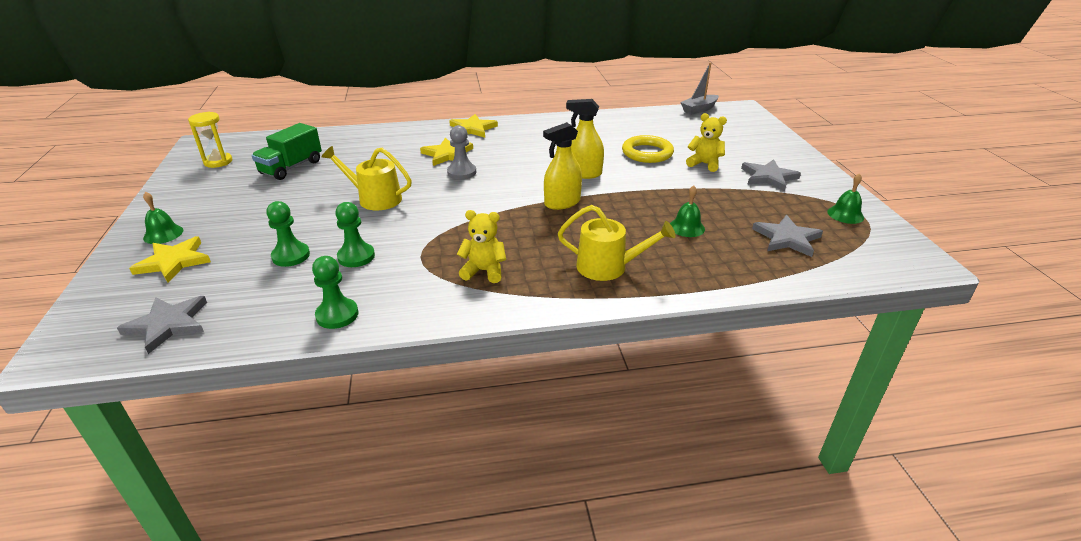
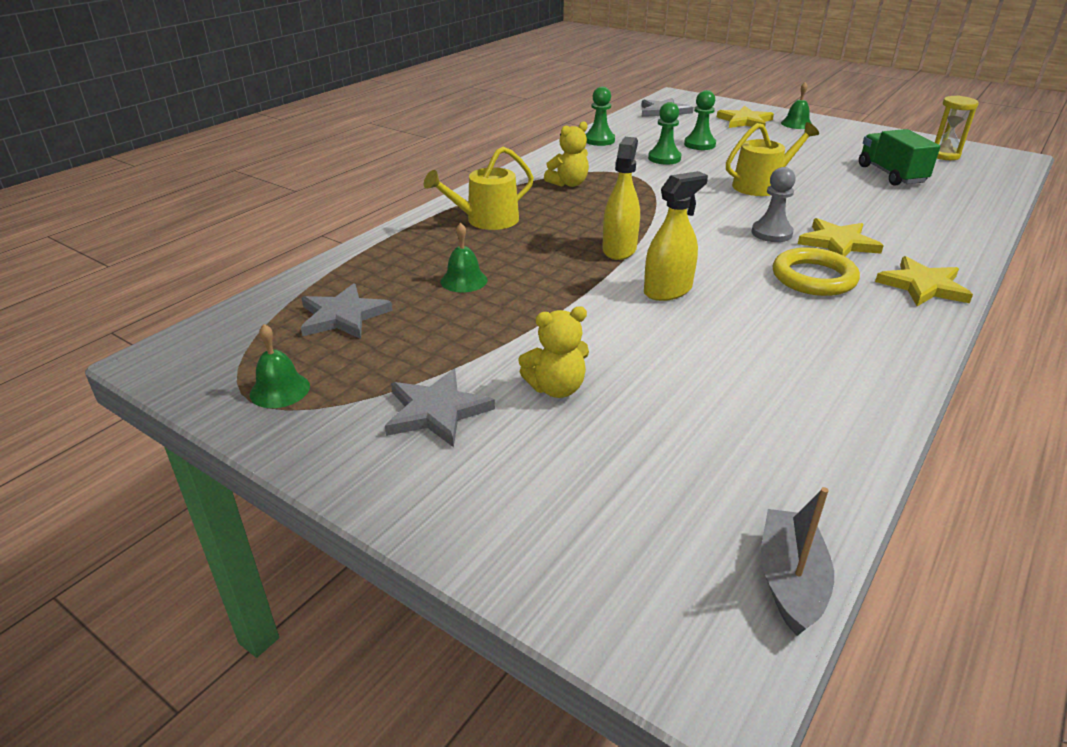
camera: 135 degrees right, 0 degrees up
yellow ring [622,135,674,163] -> yellow ring moved to [773,247,860,296]

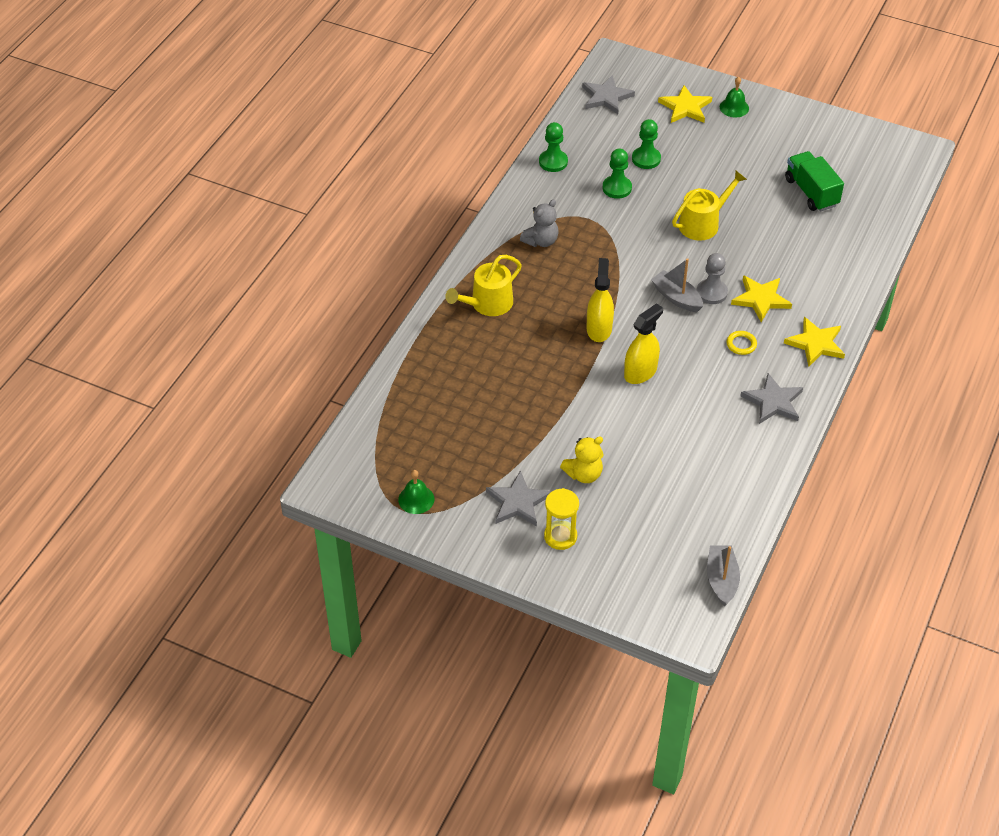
camera: 10 degrees left, 15 degrees up
grey star [301,283,392,339] -> grey star moved to [740,373,803,424]
green bell [441,223,488,292] -> none
yellow teddy bear [544,121,589,187] -> grey teddy bear [520,199,558,247]
yellow ring [773,247,860,296] -> yellow ring [727,331,757,355], size x0.51
yellow hourglass [935,96,979,160] -> yellow hourglass moved to [544,488,579,550]
none -> grey boat [651,258,703,312]

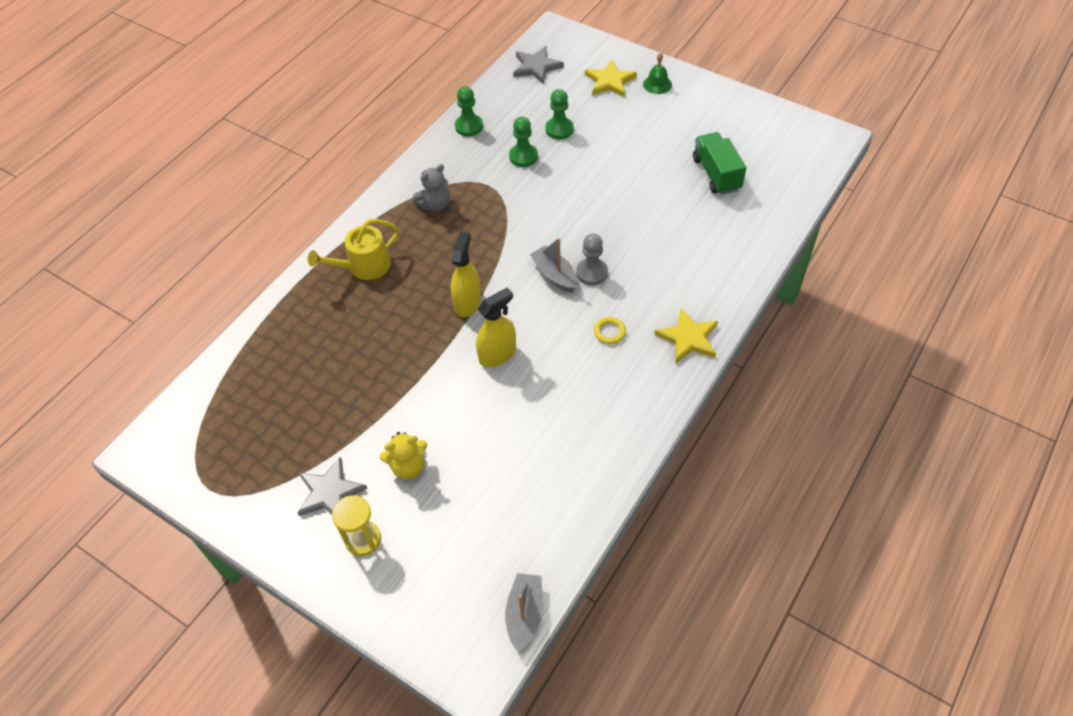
camera: 10 degrees right, 5 degrees up
green bell [398,470,434,514] -> none
yellow watering can [672,170,747,241] -> none
yellow star [731,275,792,322] -> none
grey star [740,373,803,424] -> none

